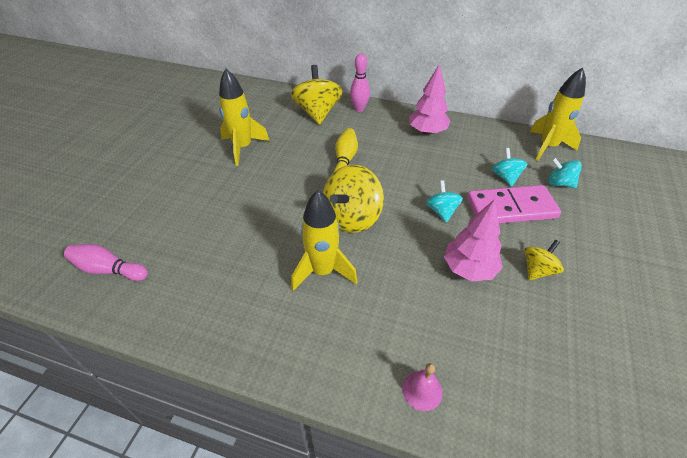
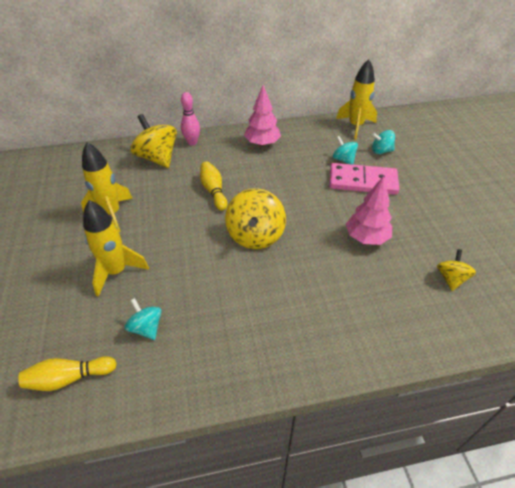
camera: 30 degrees left, 0 degrees up
pink bowling pin [64,244,148,281] -> yellow bowling pin [18,356,117,391]
yellow rocket [291,190,358,291] -> yellow rocket moved to [83,200,149,297]
pink bell [402,363,443,411] -> none
turquoise spinning top [426,180,463,223] -> turquoise spinning top moved to [125,298,162,340]
pink domino [467,185,561,224] -> pink domino turned 45 degrees clockwise [329,163,399,195]
yellow spinning top [525,240,564,280] -> yellow spinning top moved to [437,249,476,291]

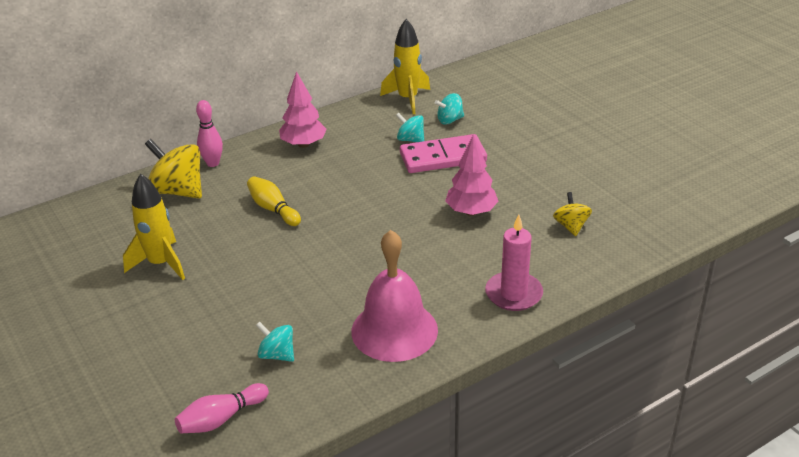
camera: 20 degrees left, 10 degrees down
yellow bowling pin [18,356,117,391] -> pink bowling pin [175,383,269,434]
yellow rocket [83,200,149,297] -> none
yellow spinning top [225,188,286,249] -> none
none -> pink bell [351,230,438,362]
none -> pink candle [485,215,543,311]

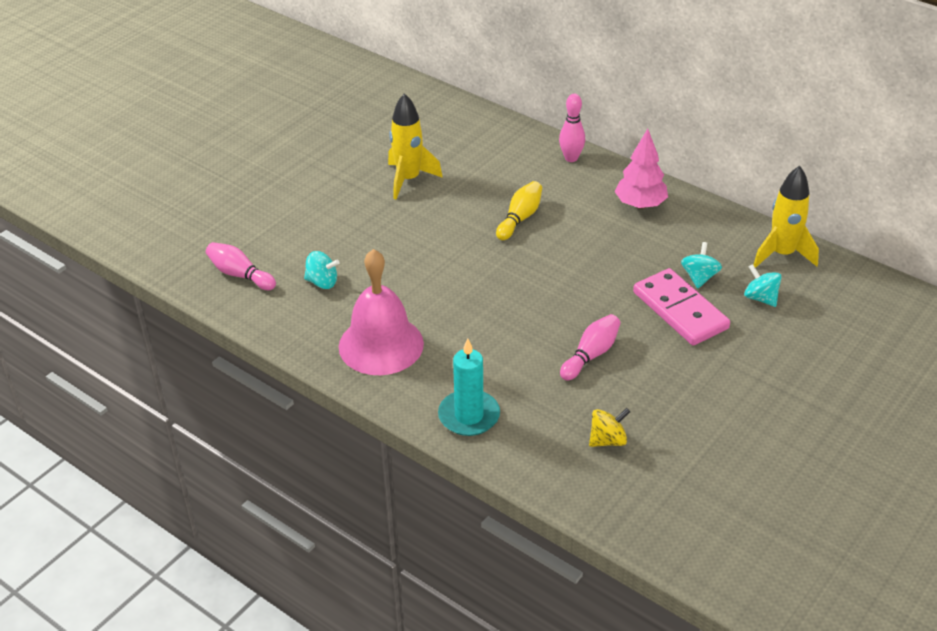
camera: 70 degrees right, 5 degrees up
yellow spinning top [145,139,202,199] -> none
turquoise spinning top [256,322,294,362] -> turquoise spinning top turned 90 degrees clockwise [304,251,340,289]
pink tree [445,135,499,216] -> pink bowling pin [560,314,620,381]
pink candle [485,215,543,311] -> turquoise candle [438,338,500,436]

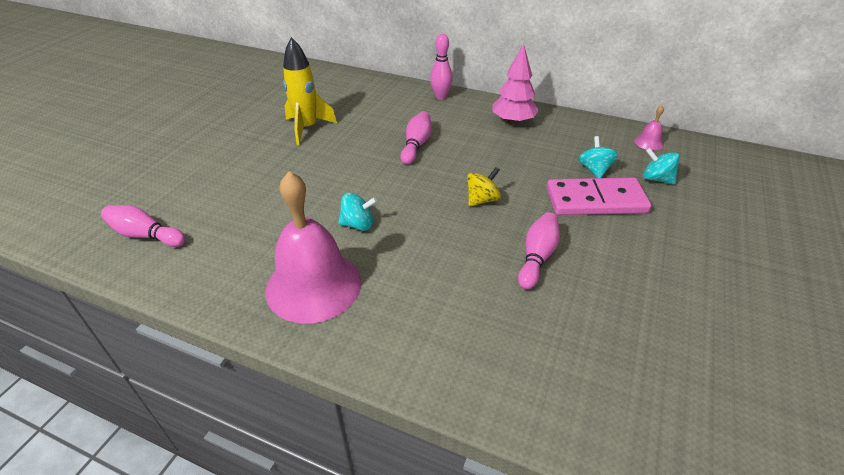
camera: 15 degrees left, 0 degrees up
turquoise spinning top [304,251,340,289] -> turquoise spinning top moved to [338,193,377,231]
turquoise candle [438,338,500,436] -> none
yellow bowling pin [496,181,542,240] -> pink bowling pin [400,111,432,165]
yellow spinning top [589,408,630,447] -> yellow spinning top moved to [467,167,501,207]
pink domino [633,268,730,345] -> pink domino turned 45 degrees counterclockwise [546,177,651,215]
yellow rocket [753,166,819,268] -> pink bell [634,105,664,150]

